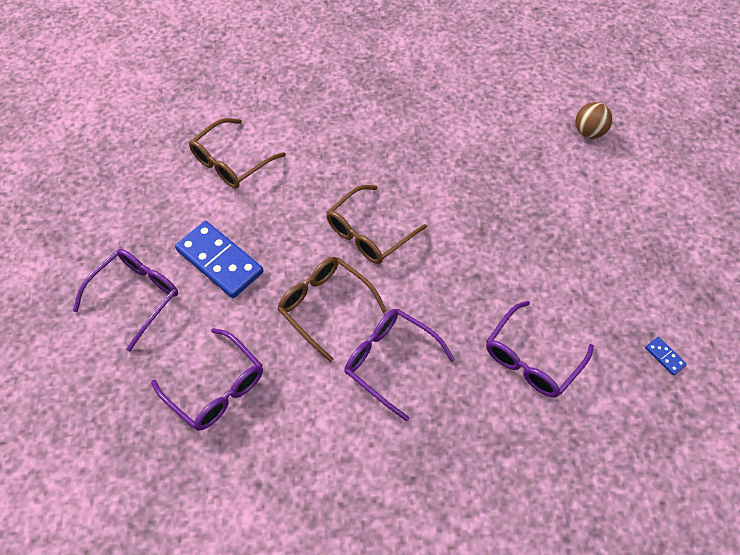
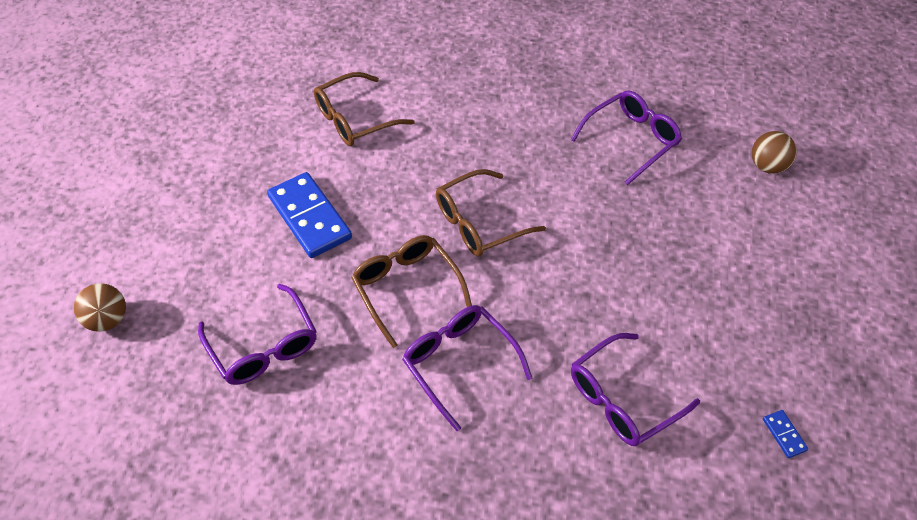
camera: 15 degrees right, 5 degrees down
purple glasses [73,249,178,352] -> purple glasses moved to [571,91,682,185]
none -> brown ball [74,283,126,332]

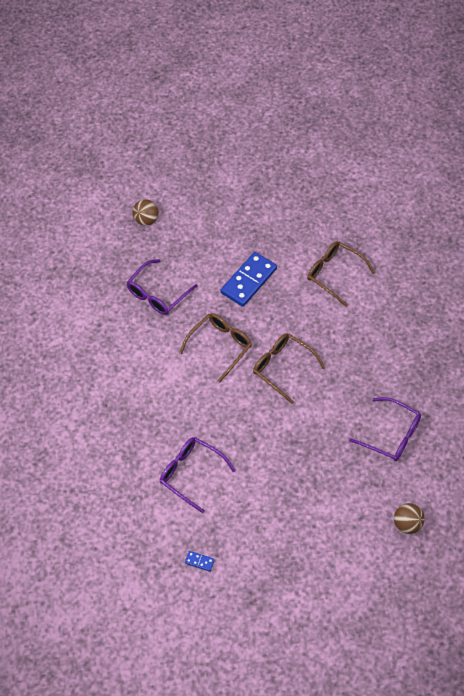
camera: 70 degrees right, 5 degrees up
purple glasses [402,305,532,431] -> none
blue domino [763,410,808,458] -> blue domino turned 60 degrees clockwise [185,551,215,572]

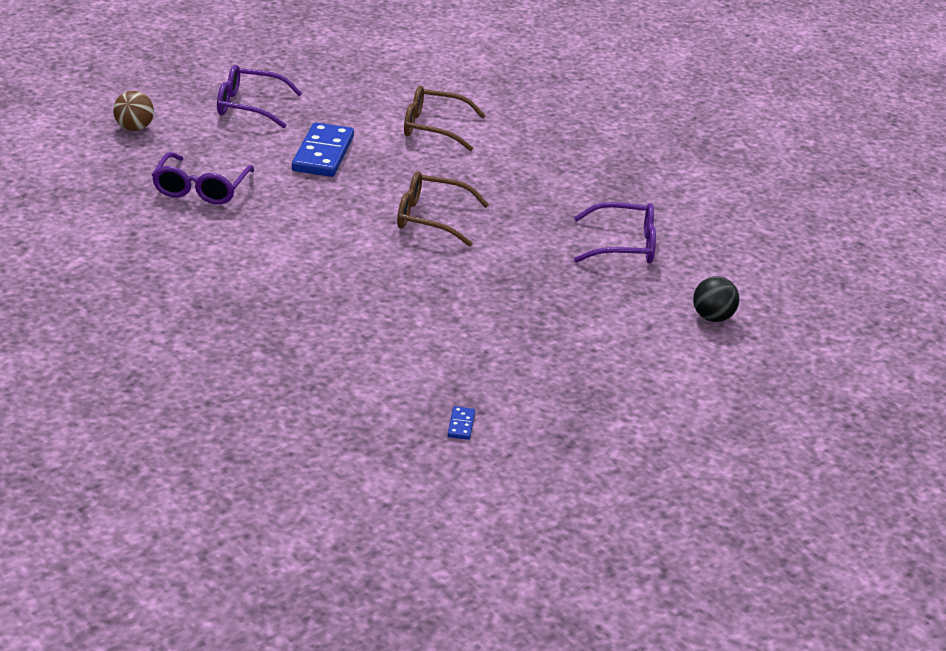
camera: 30 degrees left, 25 degrees down
purple glasses [160,437,236,513] -> purple glasses moved to [217,65,303,128]
brown glasses [179,313,252,382] -> none
blue domino [185,551,215,572] -> blue domino turned 75 degrees counterclockwise [448,406,475,440]
brown ball [394,503,425,534] -> black ball [693,276,739,322]

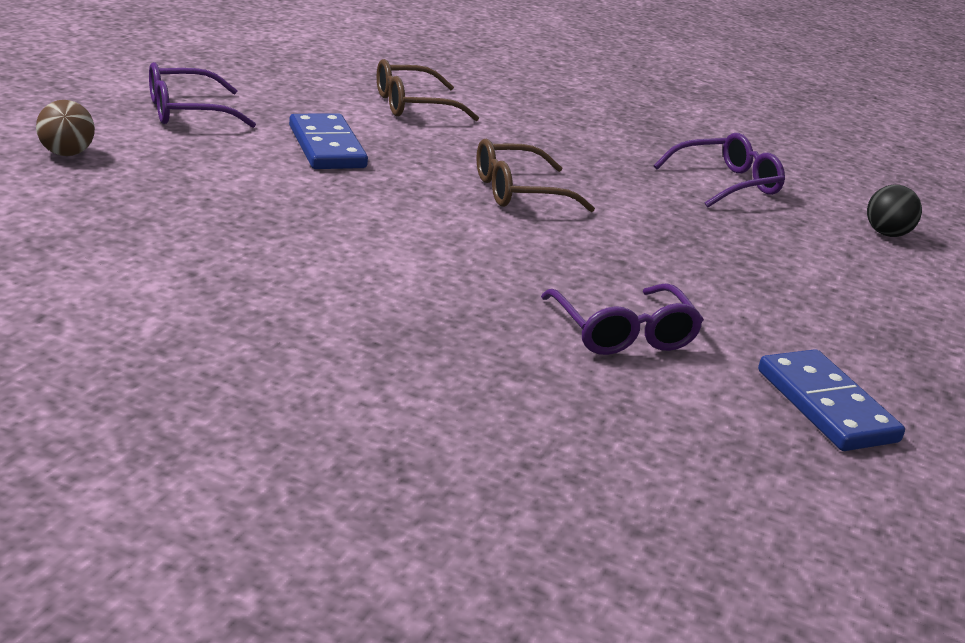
camera: 30 degrees left, 5 degrees down
purple glasses [152,152,255,205] -> purple glasses moved to [541,284,704,355]
blue domino [448,406,475,440] -> blue domino [758,349,905,451], size x2.43

